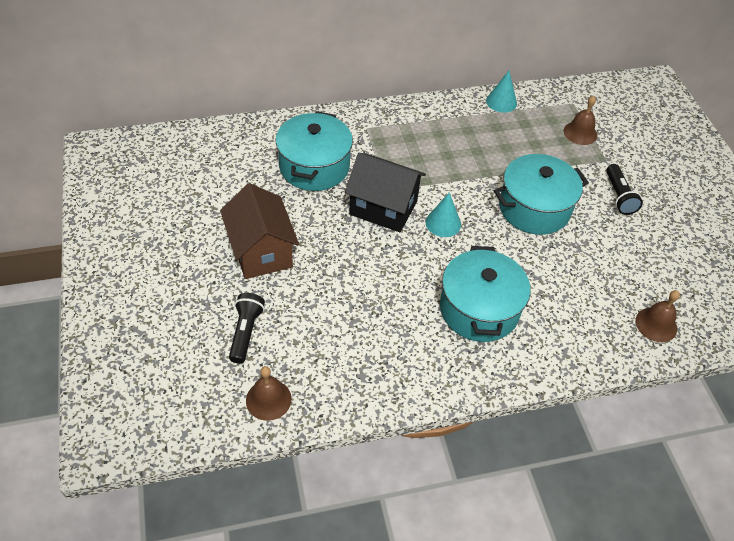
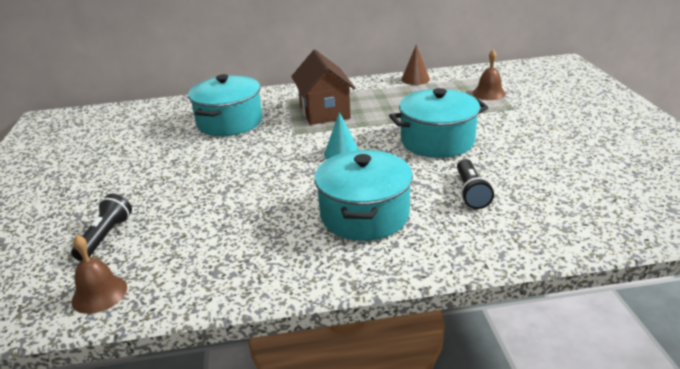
camera: 10 degrees right, 20 degrees down
brown house [220,183,299,279] -> brown house moved to [291,50,356,125]
black house [345,153,426,232] -> none
turquoise cone [486,71,517,113] -> brown cone [401,45,430,85]
black flashlight [606,164,643,215] -> black flashlight moved to [457,159,494,209]
brown bell [636,290,680,342] -> none

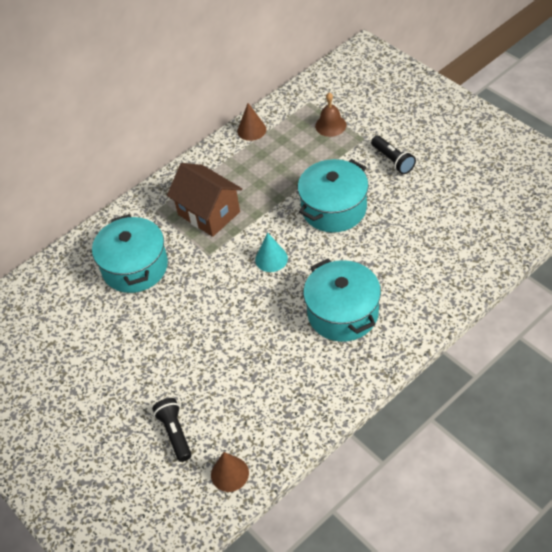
camera: 30 degrees left, 20 degrees up
brown bell [72,235,127,314] -> brown cone [211,452,249,492]
black flashlight [457,159,494,209] -> black flashlight moved to [371,136,416,174]

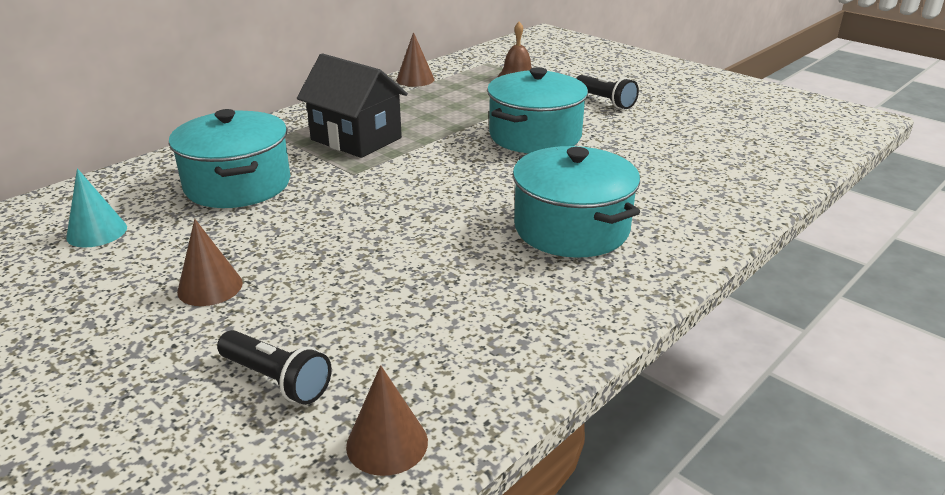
camera: 10 degrees left, 20 degrees down
black flashlight [152,398,192,462] -> black flashlight turned 150 degrees clockwise [217,330,332,405]
brown house [167,163,242,237] -> black house [297,53,408,158]
turquoise cone [255,233,288,272] -> turquoise cone moved to [66,169,127,247]
none -> brown cone [177,219,243,306]

